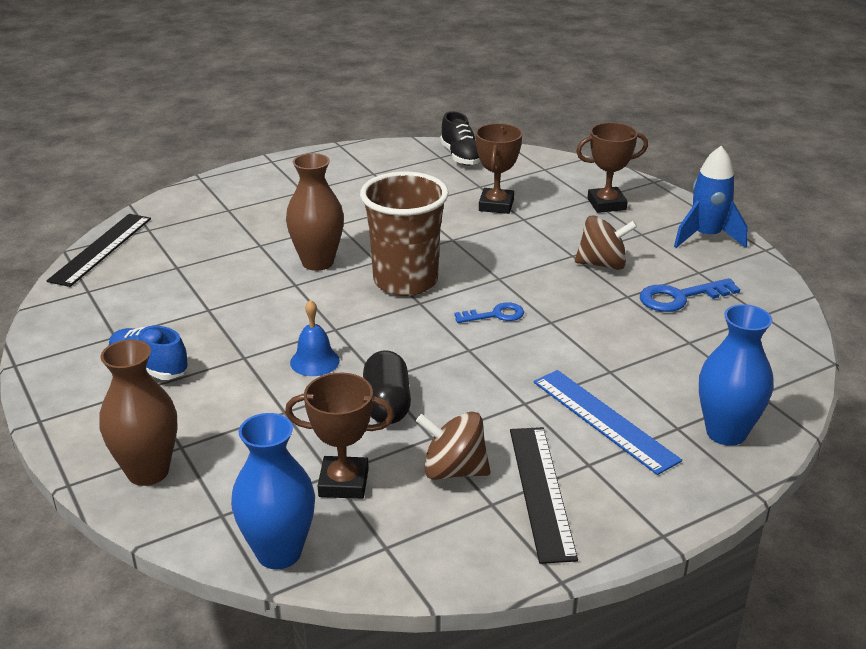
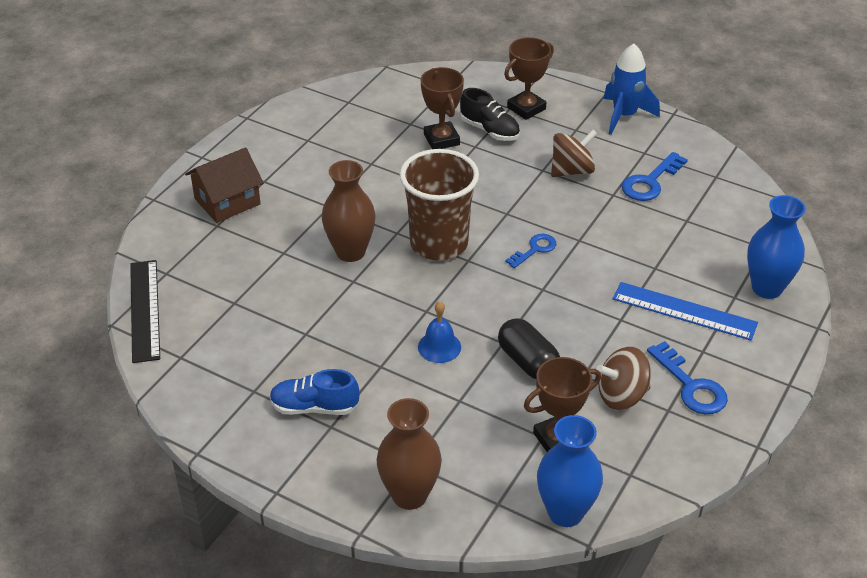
camera: 30 degrees left, 10 degrees up
black shoe [440,111,480,165] -> black shoe moved to [460,88,520,141]
black ruler [510,427,578,564] -> blue key [647,341,728,414]
none -> brown house [185,147,263,223]

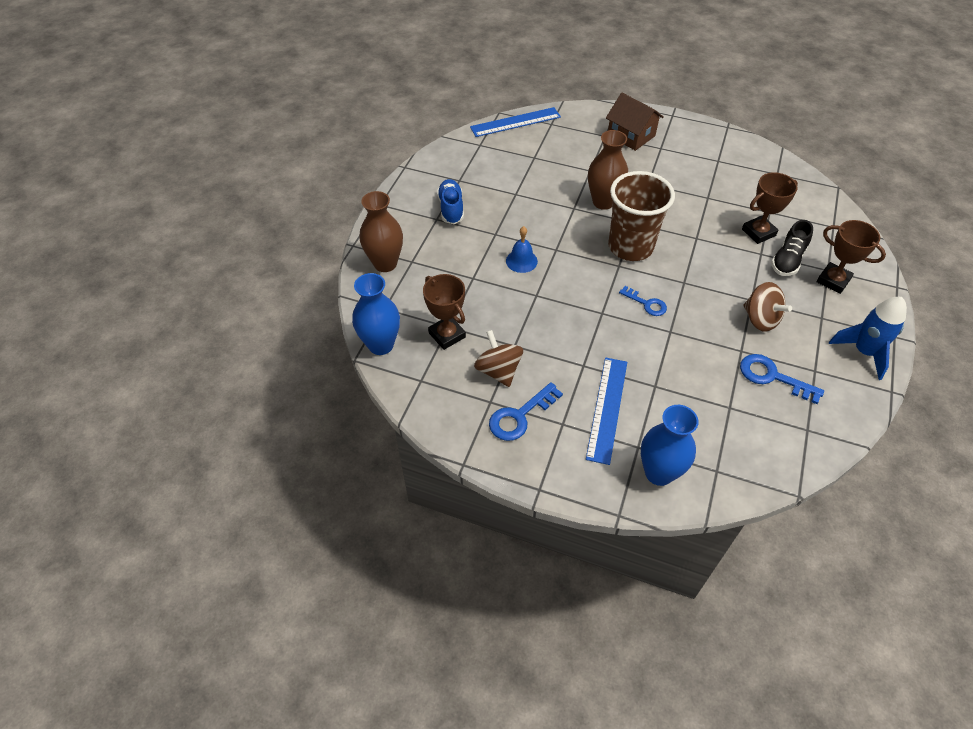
camera: 80 degrees right, 10 degrees up
black ruler [130,260,160,363] -> blue ruler [470,107,561,137]
black capsule [498,318,560,379] -> none

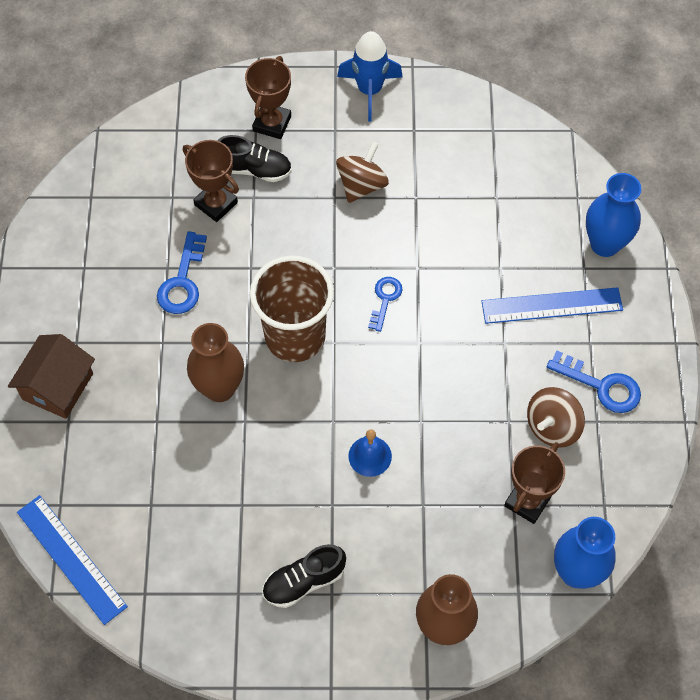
camera: 110 degrees left, 10 degrees up
blue shoe [437,179,464,224] -> black shoe [262,544,346,608]
blue key [740,354,824,404] -> blue key moved to [157,231,207,314]

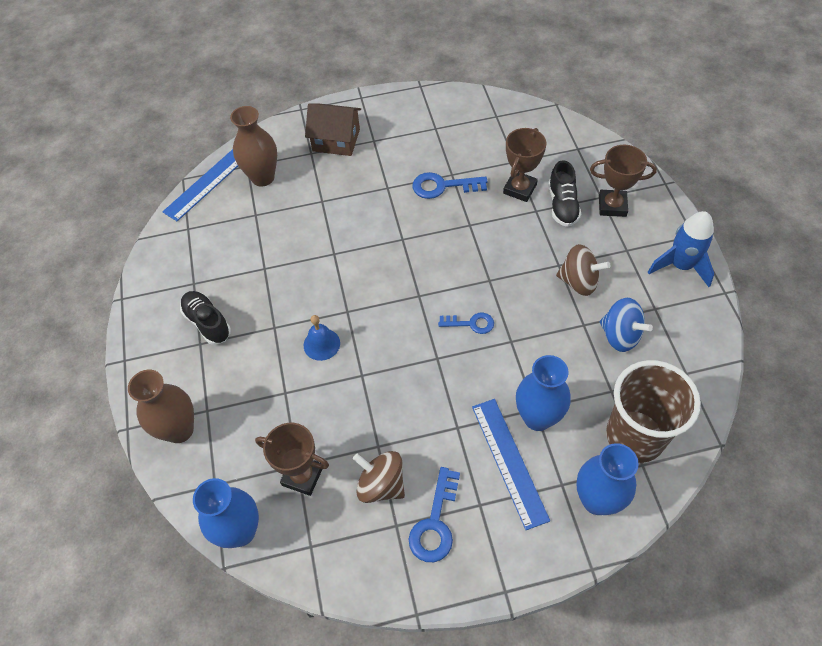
camera: 80 degrees right, 5 degrees down
brown vase [187,323,244,402] -> brown vase moved to [230,106,277,186]
brown cup [250,256,334,362] -> brown cup moved to [606,360,701,463]
none -> blue vase [516,355,571,431]
none -> blue spinning top [600,298,653,352]

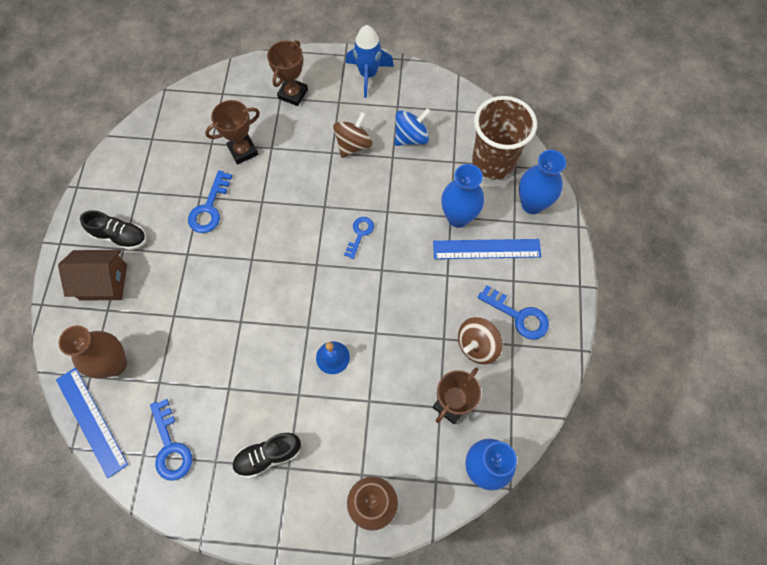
camera: 75 degrees left, 10 degrees up
brown house [305,103,361,156] -> brown house turned 60 degrees clockwise [58,250,127,301]
brown trophy [503,128,547,202] -> brown trophy turned 75 degrees counterclockwise [205,100,260,164]
black shoe [548,160,581,227] -> black shoe moved to [80,210,147,250]
none -> blue key [150,399,192,481]

